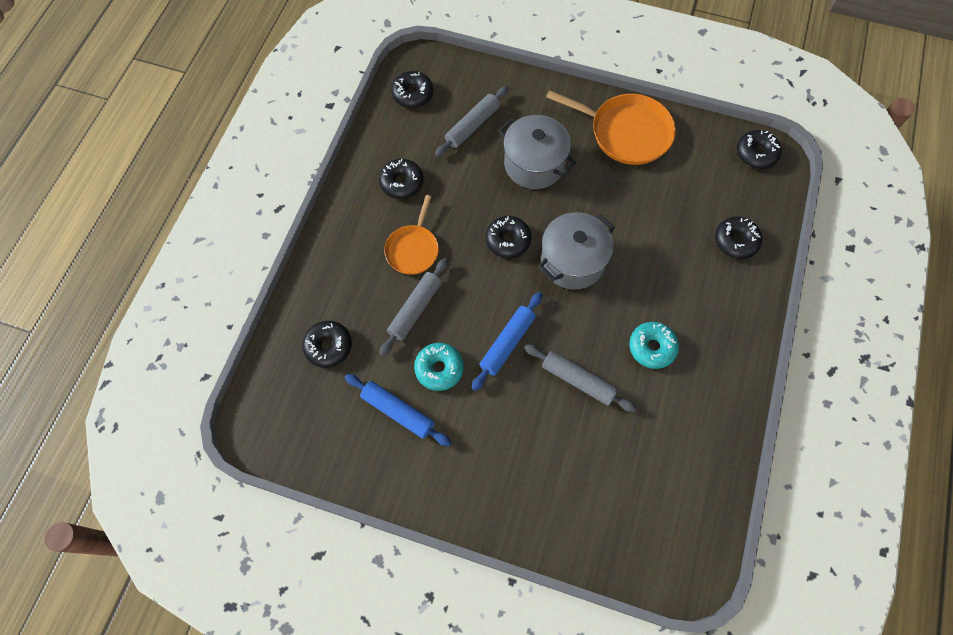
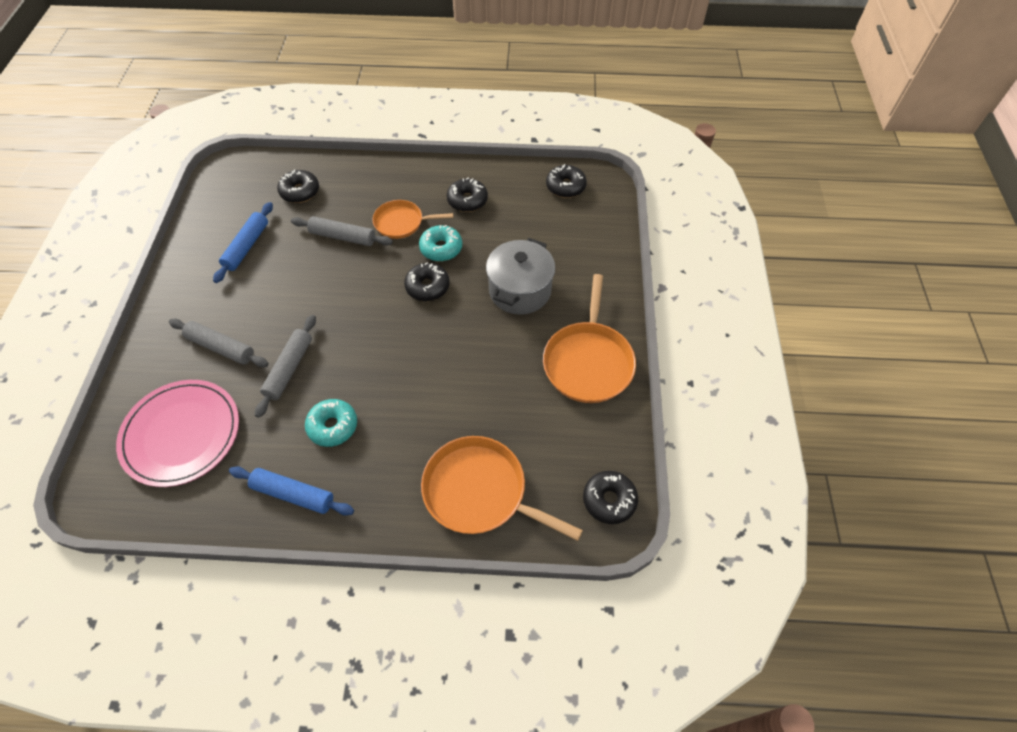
camera: 75 degrees right, 10 degrees down
turquoise donut [414,343,464,391] -> turquoise donut moved to [419,225,462,261]
grey rolling pin [435,86,509,157] -> grey rolling pin moved to [169,318,269,367]
blue rolling pin [471,292,543,391] -> blue rolling pin moved to [229,466,354,516]
grey pot [538,212,615,290] -> none
black donut [715,217,762,259] -> orange pan [421,436,583,541]
none -> pink plate [116,380,239,487]

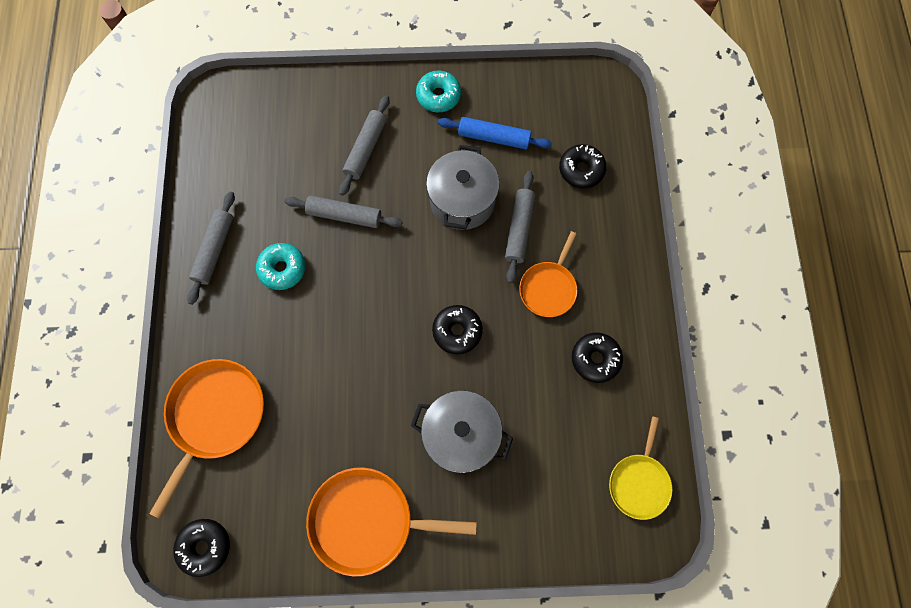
camera: 85 degrees right, 15 degrees up
pink plate [116,380,239,487] -> none
blue rolling pin [229,466,354,516] -> grey rolling pin [187,192,235,305]
orange pan [372,200,453,239] -> orange pan turned 150 degrees counterclockwise [519,231,578,317]
turquoise donut [419,225,462,261] -> turquoise donut moved to [416,71,461,112]
black donut [546,164,587,198] -> yellow pan [609,416,672,520]
none -> grey pot [426,145,500,230]

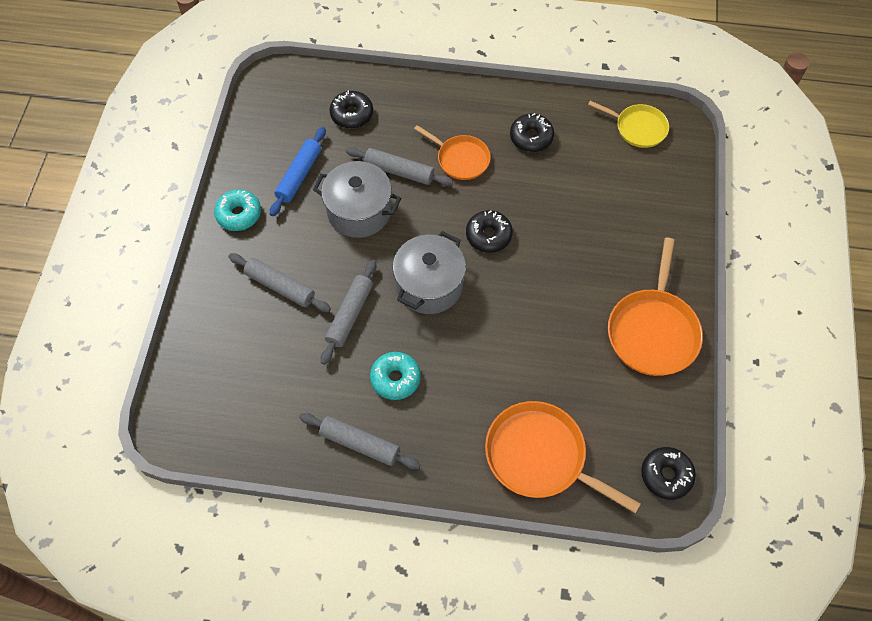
camera: 80 degrees left, 10 degrees down
grey pot [410,391,513,473] -> grey pot moved to [393,231,466,314]

